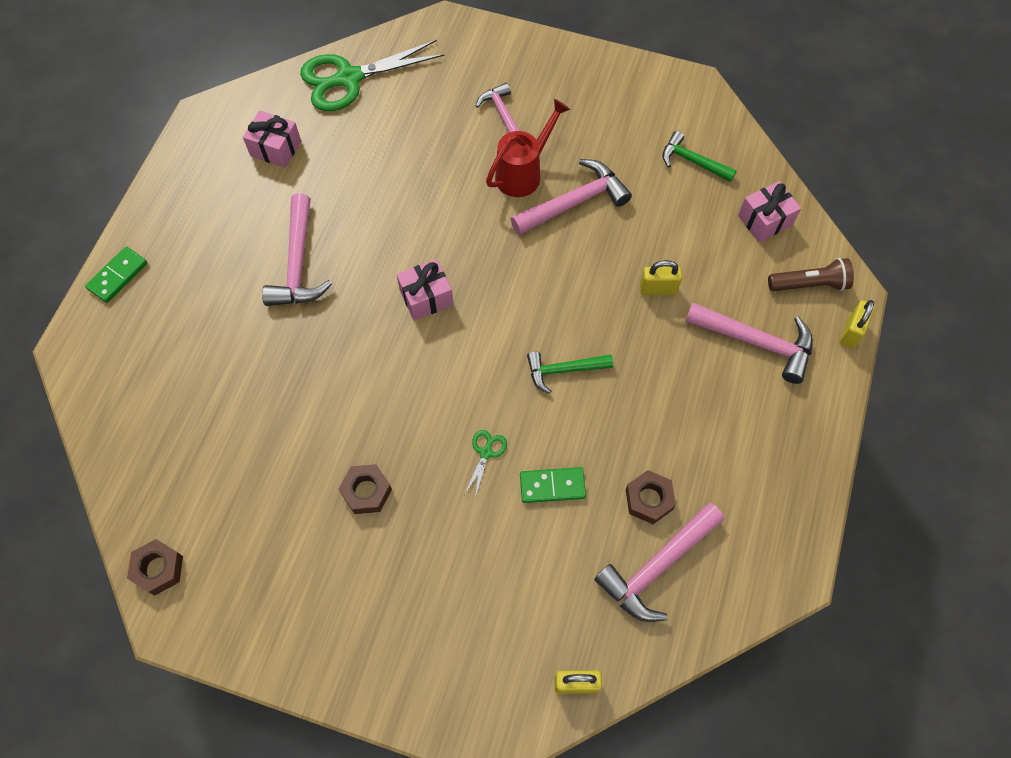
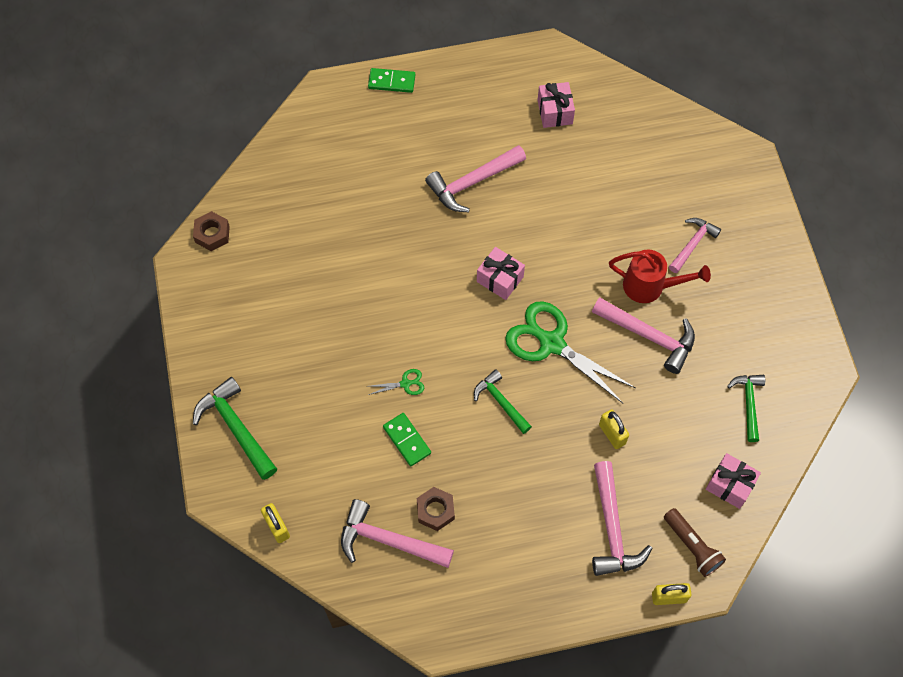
camera: 60 degrees right, 0 degrees up
green scissors [300,40,445,111] -> green scissors moved to [505,301,636,404]
brown nut [339,464,392,514] -> none
none -> green hammer [193,377,277,480]

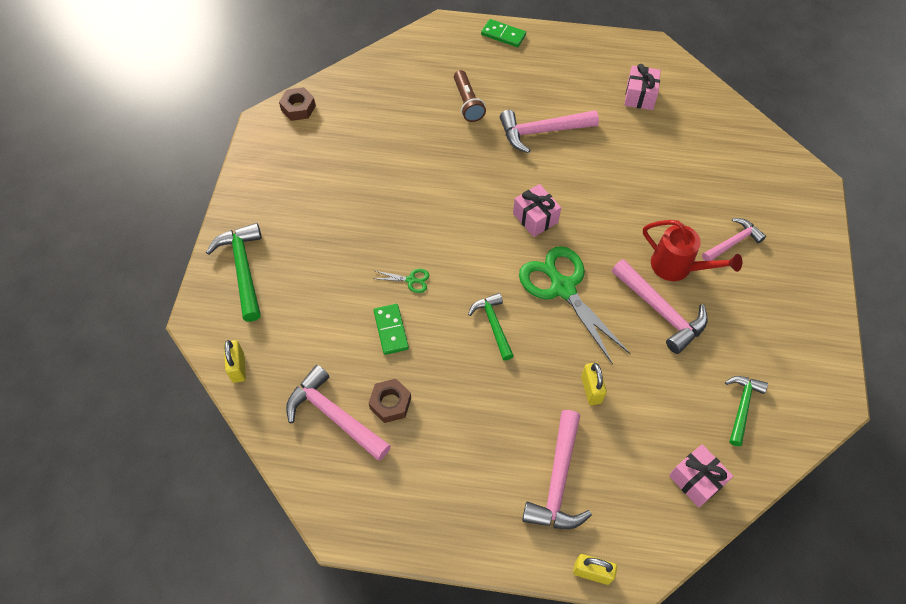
camera: 20 degrees right, 5 degrees down
brown flashlight [664,508,726,577] -> brown flashlight moved to [454,70,486,122]

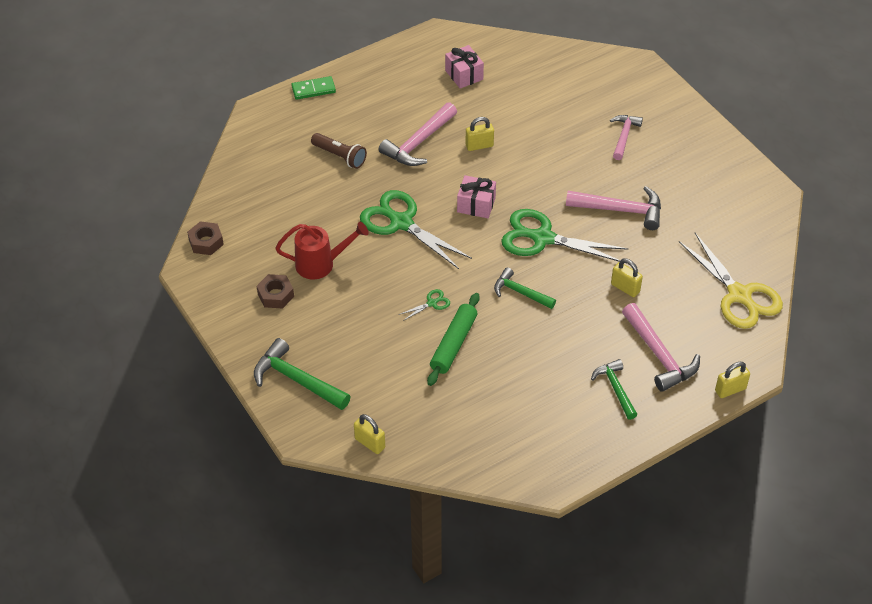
camera: 40 degrees left, 10 degrees down
pink hammer [286,365,391,461] -> none
brown nut [369,379,411,423] -> brown nut moved to [257,274,294,309]
green domino [374,304,409,355] -> green rolling pin [427,293,480,386]
red watering can [643,220,742,281] -> red watering can moved to [275,222,369,279]
pink gift [669,444,733,508] -> yellow scissors [679,233,783,329]
green hammer [725,376,768,446] -> green hammer moved to [591,359,638,420]
none -> green scissors [360,190,472,269]
none -> yellow padlock [465,117,494,151]

